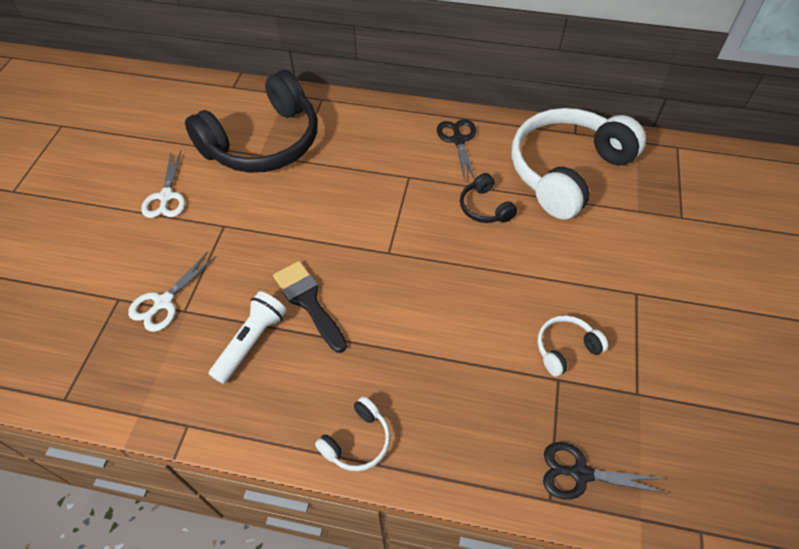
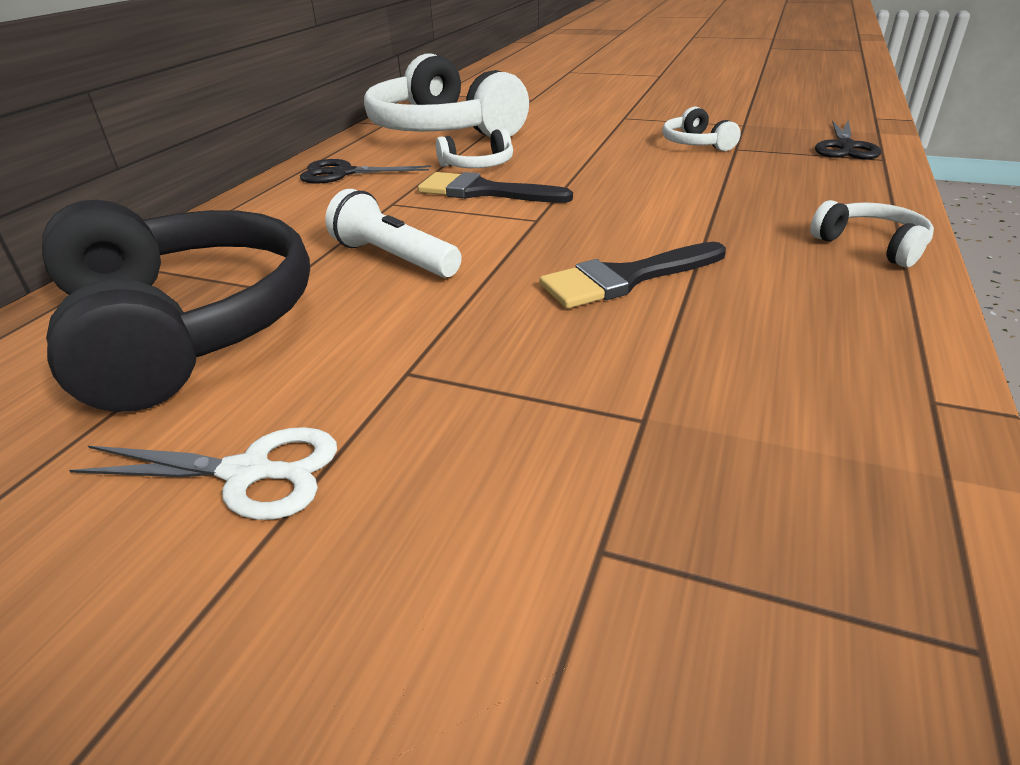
camera: 80 degrees left, 20 degrees down
white scissors [128,252,216,332] -> none
white flashlight [209,291,287,384] -> white flashlight moved to [325,189,462,278]
black headphones [460,173,517,223] -> white headphones [436,128,513,168]
none -> black brush [418,172,573,203]

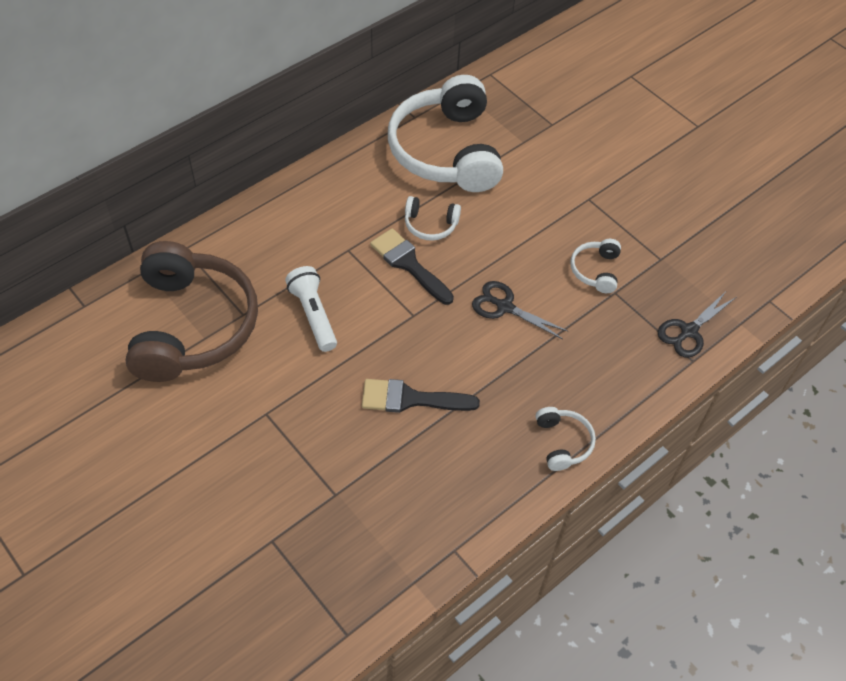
camera: 25 degrees right, 20 degrees up
black headphones [42,200,310,412] -> brown headphones [126,241,258,382]
white scissors [69,427,337,520] -> none
black scissors [300,159,431,184] -> black scissors moved to [472,281,568,339]

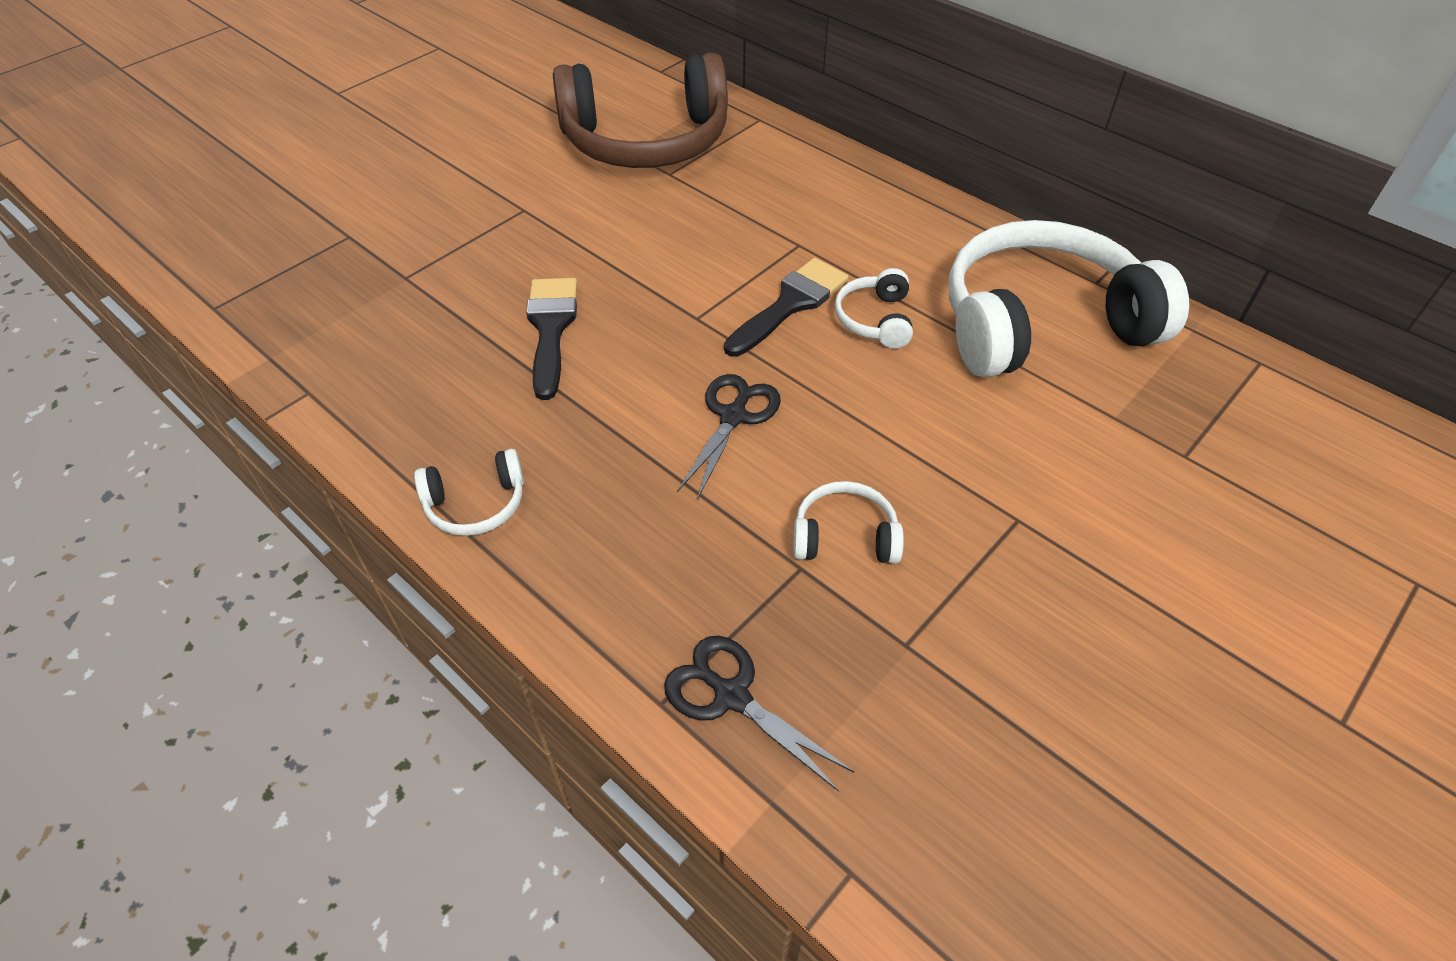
camera: 85 degrees right, 5 degrees down
white flashlight [285,266,337,352] -> none

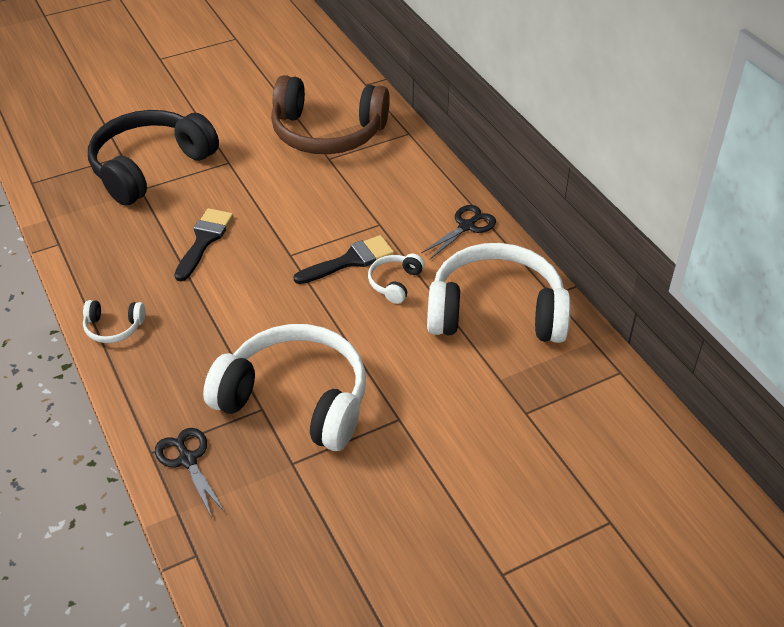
camera: 20 degrees right, 5 degrees down
black scissors [678,374,781,500] -> black scissors moved to [421,205,496,259]
white headphones [793,481,904,564] -> white headphones [203,324,366,451], size x2.36
none -> black headphones [88,110,219,206]

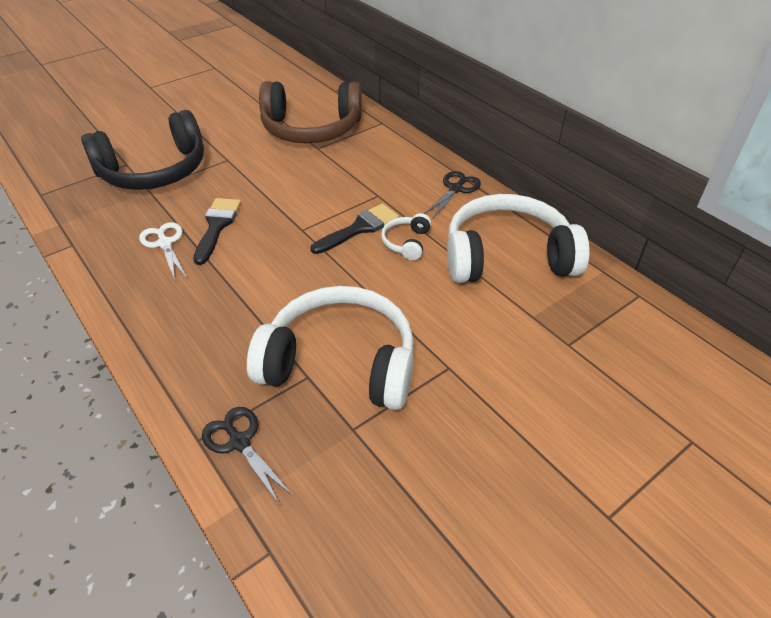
camera: 10 degrees left, 0 degrees up
white headphones [83,300,145,343] -> none
black headphones [88,110,219,206] -> black headphones turned 150 degrees counterclockwise [81,110,204,190]
none -> white scissors [139,222,187,280]

